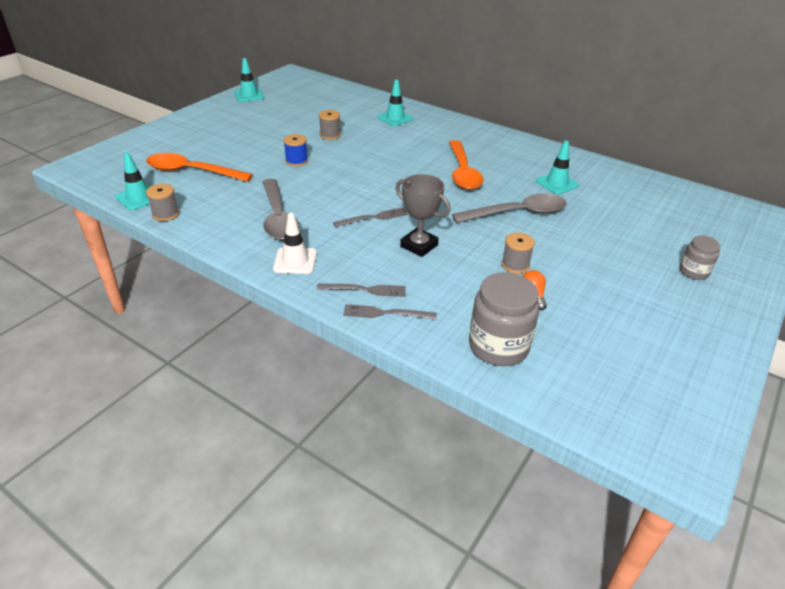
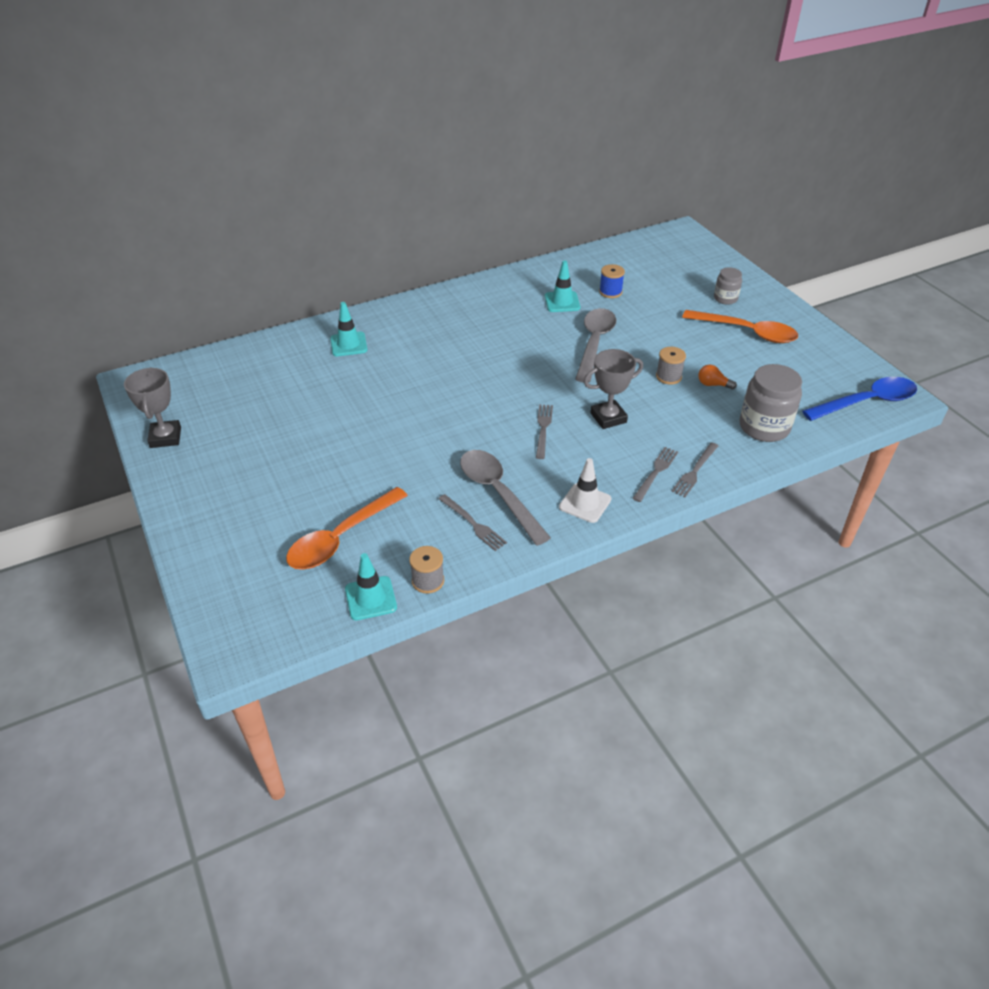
camera: 60 degrees left, 5 degrees up
turquoise traffic cone [234,58,264,102] -> grey trophy [124,367,181,448]
grey spoon [263,179,299,240] -> grey spoon turned 135 degrees counterclockwise [460,450,551,546]
blue spool [283,134,308,167] -> blue spool moved to [599,264,625,298]
grey spool [319,110,341,140] -> none
orange spoon [449,140,483,190] -> orange spoon moved to [682,310,798,343]
none -> grey fork [438,494,507,551]
none -> blue spoon [802,377,917,421]

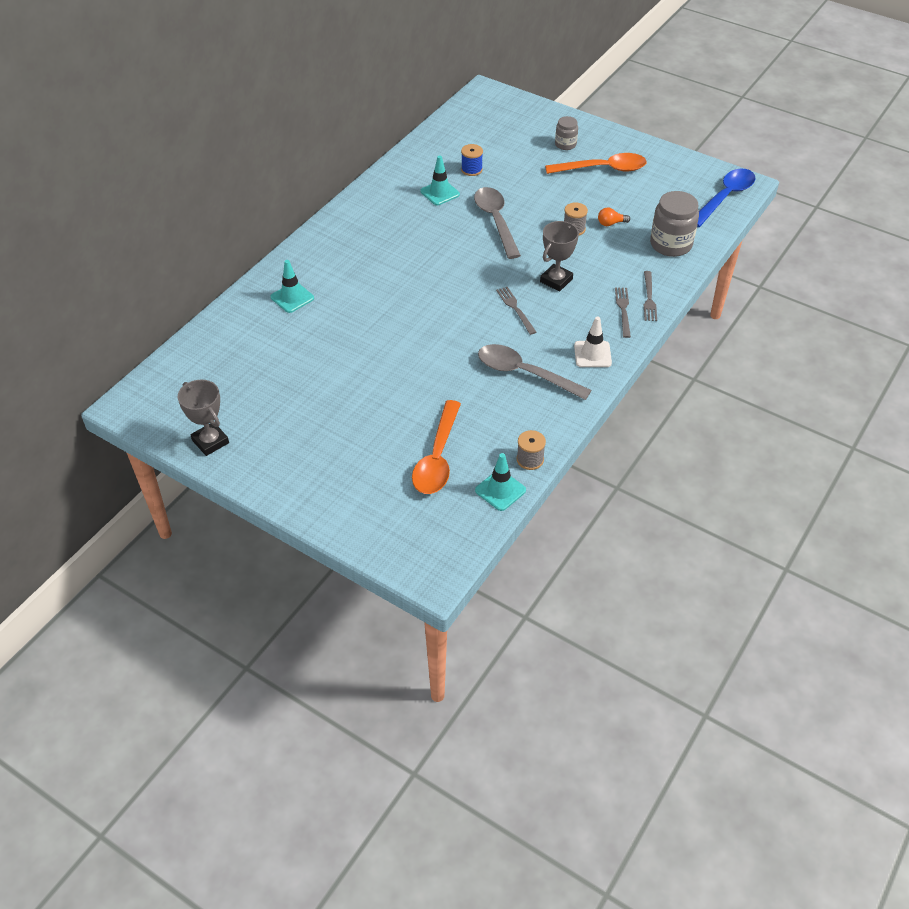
camera: 30 degrees left, 5 degrees up
grey fork [438,494,507,551] -> none

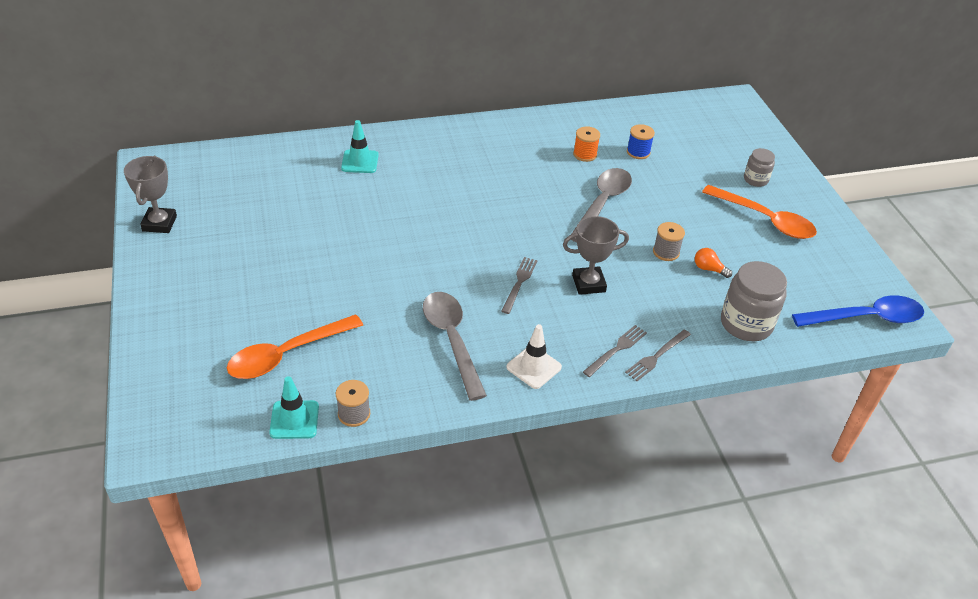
camera: 40 degrees right, 5 degrees down
turquoise traffic cone [421,155,460,205] -> orange spool [573,126,600,162]

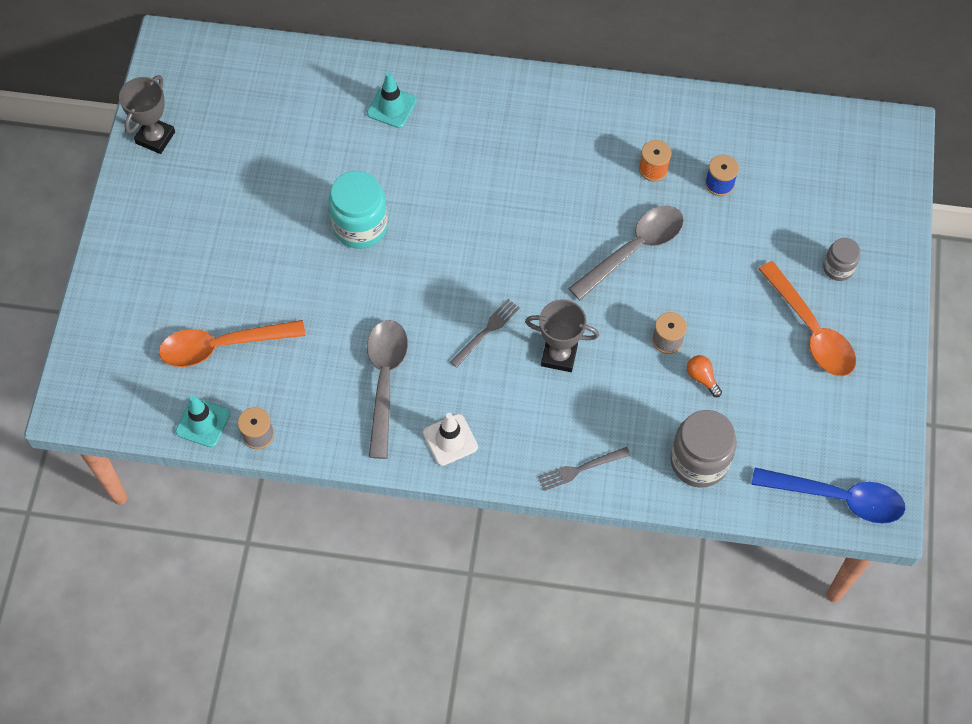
camera: 25 degrees right, 20 degrees up
grey fork [583,325,647,377] -> none
none -> turquoise jar [328,171,388,249]

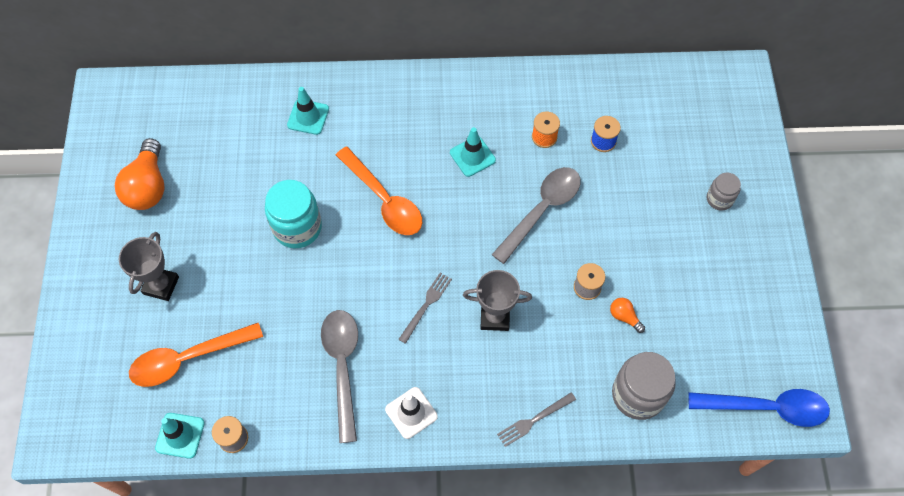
camera: 10 degrees left, 0 degrees up
grey trophy [119,75,175,154] -> grey trophy moved to [119,232,179,301]
orange spoon [759,261,856,376] -> orange spoon moved to [336,147,422,235]
none -> orange light bulb [115,138,165,210]
none -> turquoise traffic cone [450,127,496,177]

